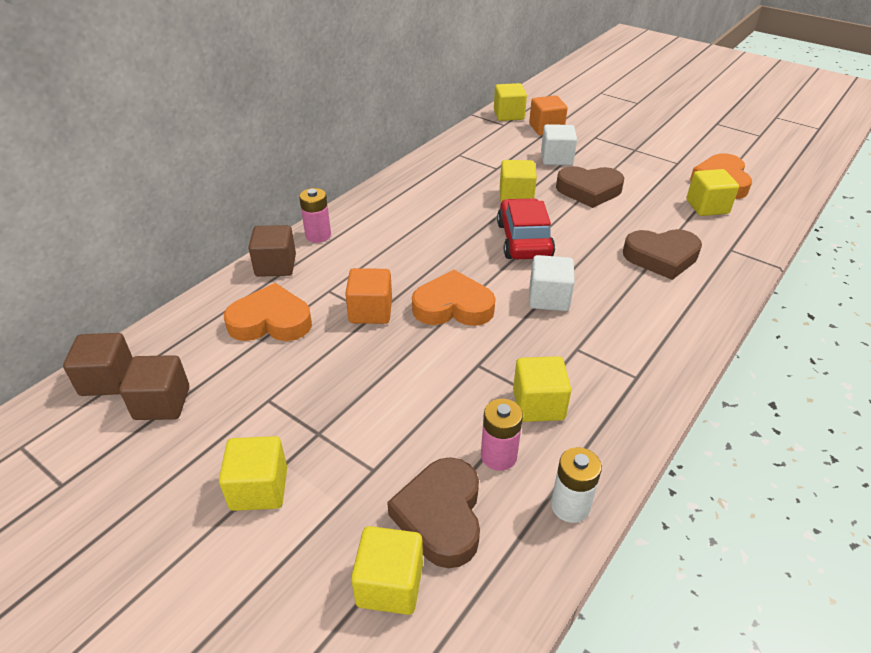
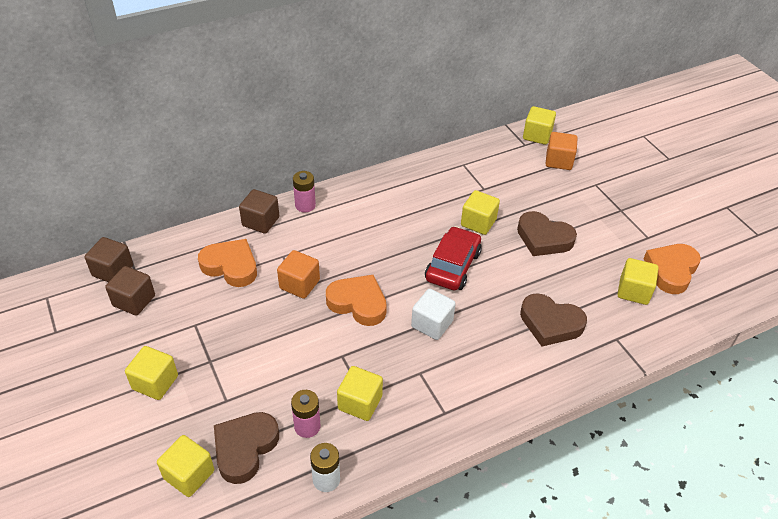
camera: 25 degrees right, 5 degrees up
white cube [541,124,577,166] -> none

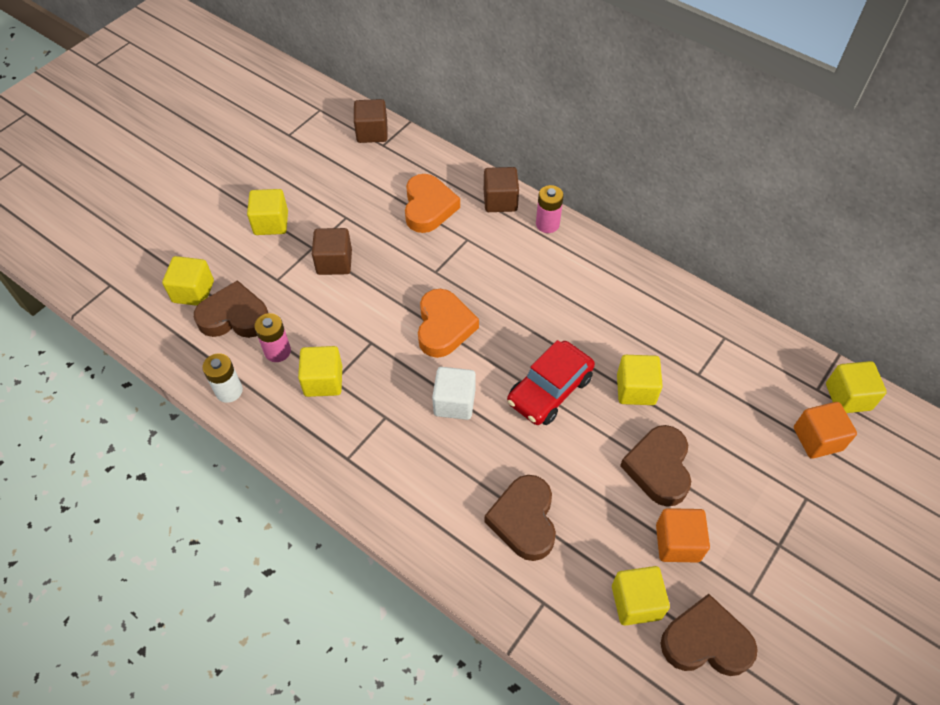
camera: 65 degrees right, 10 degrees up
brown cube [105,266,155,316] -> brown cube moved to [312,228,352,275]
orange cube [277,250,320,299] -> orange cube moved to [656,508,710,562]
red car [425,226,482,290] -> red car turned 135 degrees clockwise [507,340,595,425]
orange heart [643,244,701,294] -> brown heart [661,594,758,676]

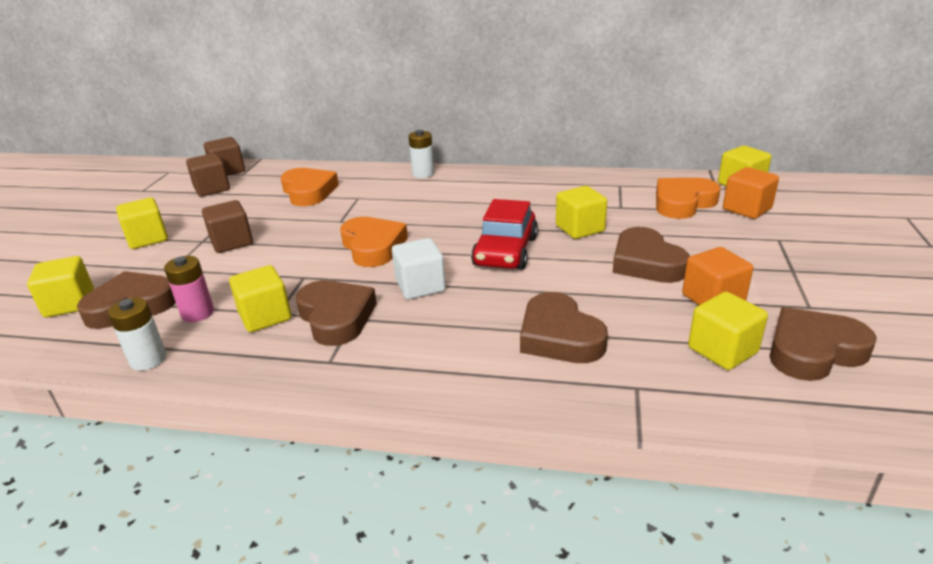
camera: 25 degrees left, 25 degrees down
brown cube [484,167,519,212] -> brown cube moved to [186,153,230,197]
pink battery [536,185,564,233] -> white battery [408,130,434,178]
none -> brown heart [296,280,377,346]
none -> orange heart [656,178,721,219]

